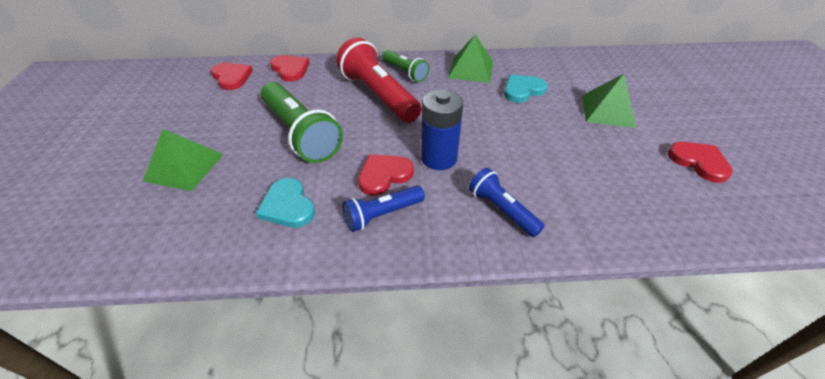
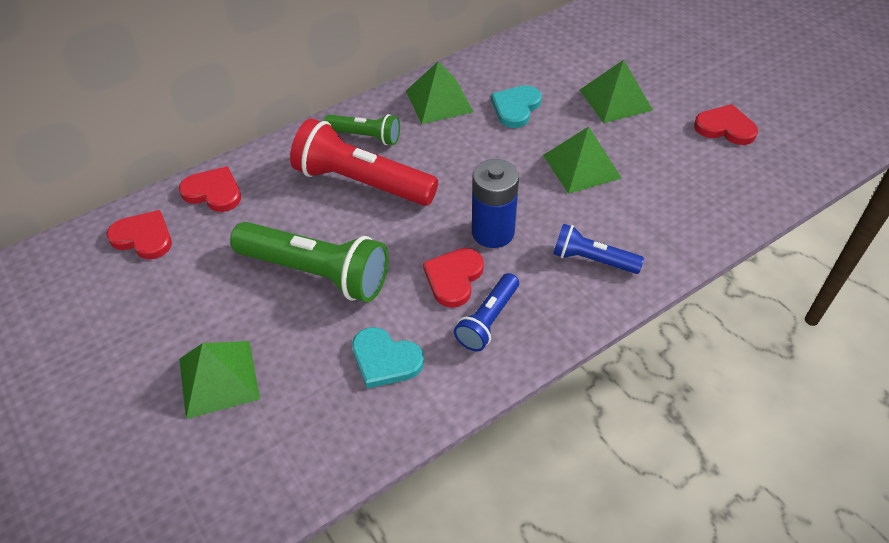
camera: 30 degrees left, 5 degrees up
none -> green pyramid [543,126,622,194]

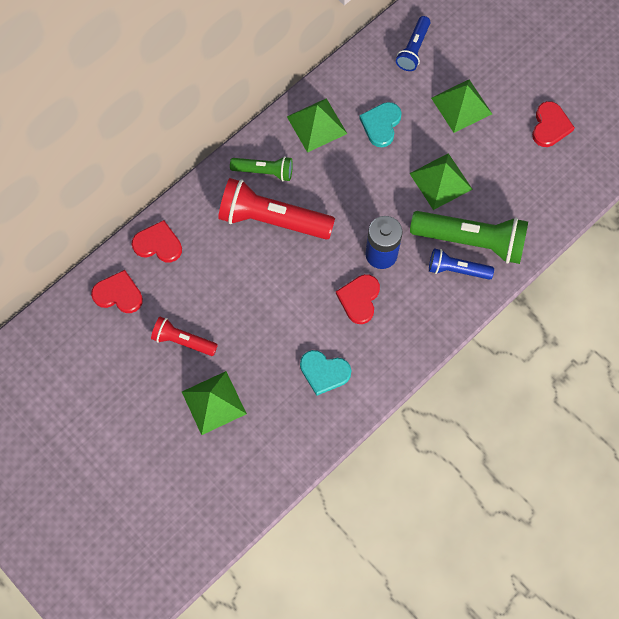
camera: 10 degrees left, 20 degrees up
green flashlight [230,222,389,302] -> green flashlight moved to [410,211,528,264]
blue flashlight [454,273,519,351] -> blue flashlight moved to [396,16,431,71]
red heart [694,104,758,145] -> red heart turned 90 degrees clockwise [532,101,575,147]
none -> red flashlight [151,317,218,356]

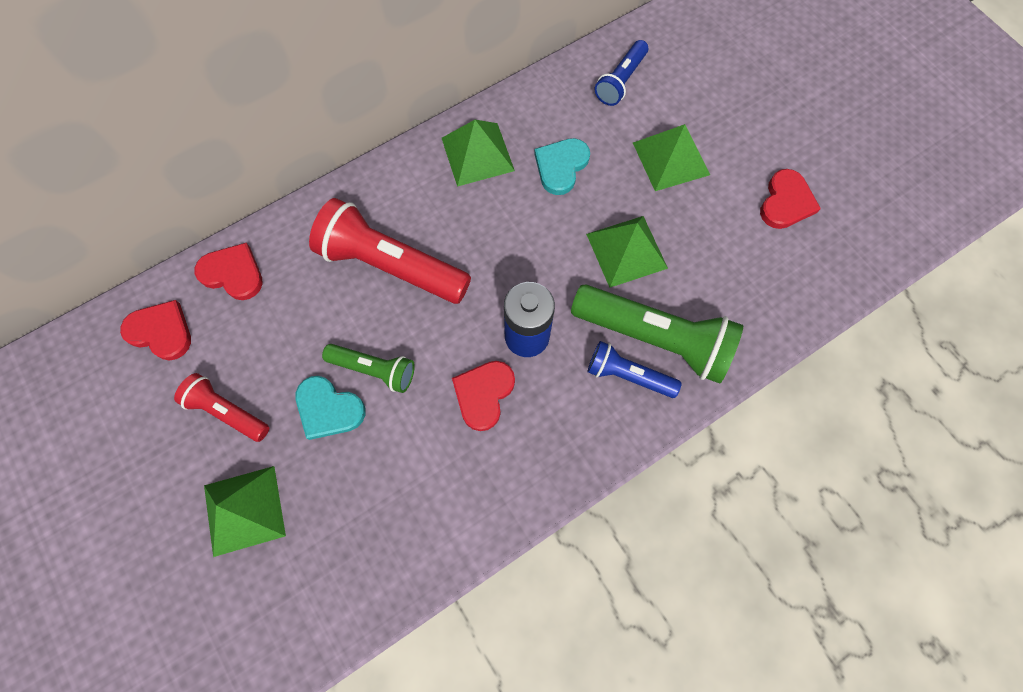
camera: 10 degrees right, 0 degrees up
green flashlight [230,156,293,181] -> green flashlight moved to [322,344,415,393]
turquoise heart [300,350,351,396] -> turquoise heart moved to [295,376,365,440]

